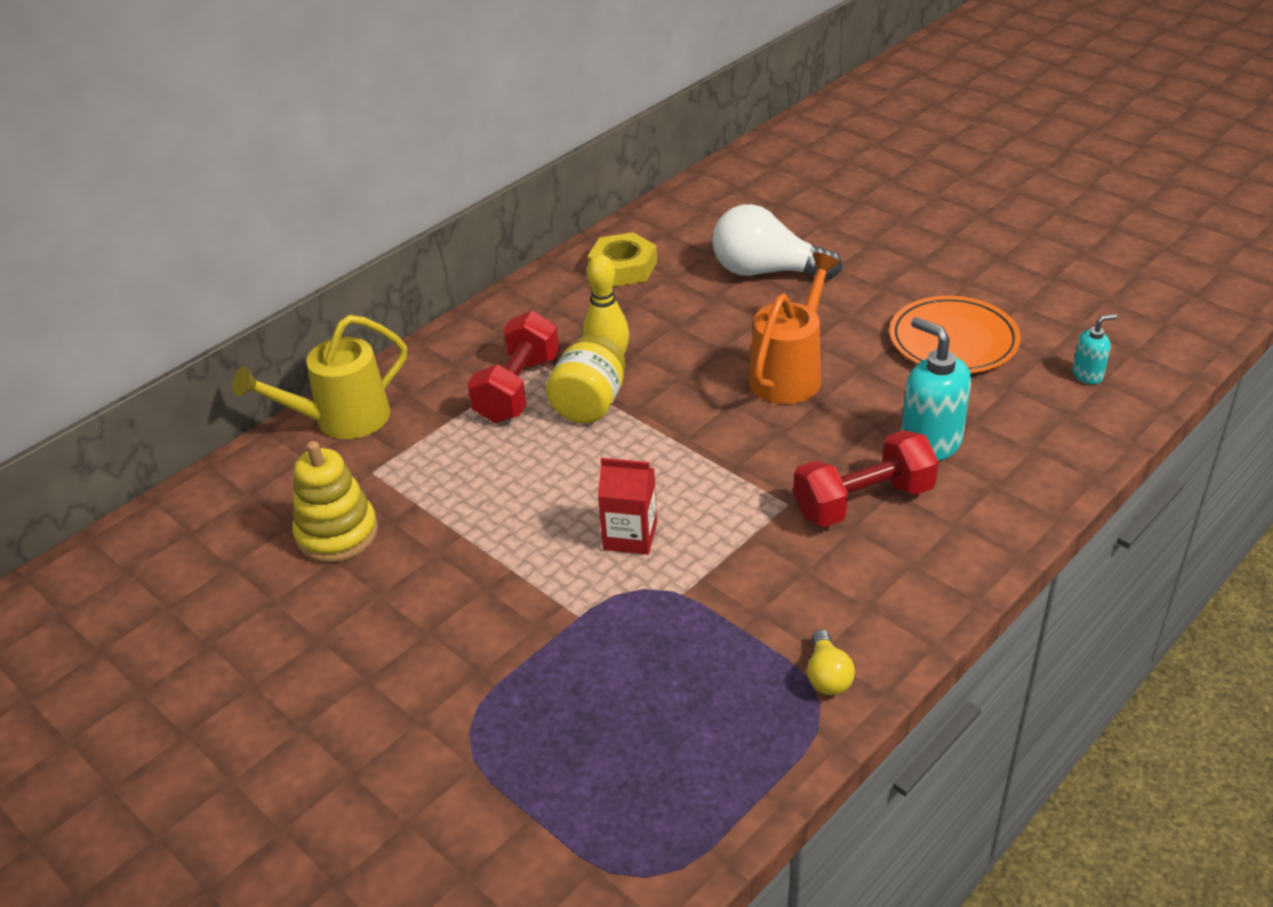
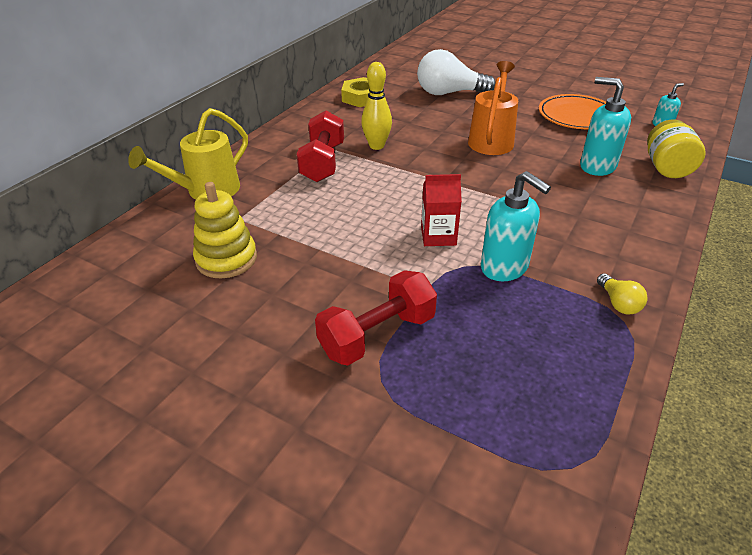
camera: 15 degrees left, 0 degrees up
yellow jar [546,335,626,424] -> yellow jar moved to [647,120,706,178]
red dumbbell [793,430,939,527] -> red dumbbell moved to [315,270,437,366]
none -> turquoise soap dispenser [481,171,551,281]

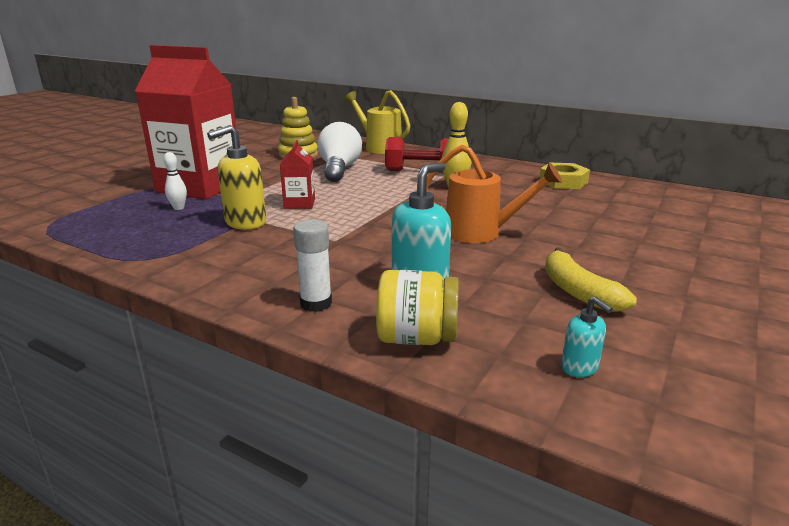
camera: 90 degrees right, 15 degrees down
red dumbbell [315,270,437,366] -> red carton [135,45,236,199]
white light bulb [417,49,495,95] -> white light bulb moved to [318,122,362,182]
turquoise soap dispenser [481,171,551,281] -> yellow soap dispenser [207,125,266,230]
orange plate [539,94,606,129] -> yellow banana [545,247,637,312]
yellow light bulb [597,273,647,315] -> none
none -> white bowling pin [164,152,187,210]
none -> white glue stick [293,219,332,312]

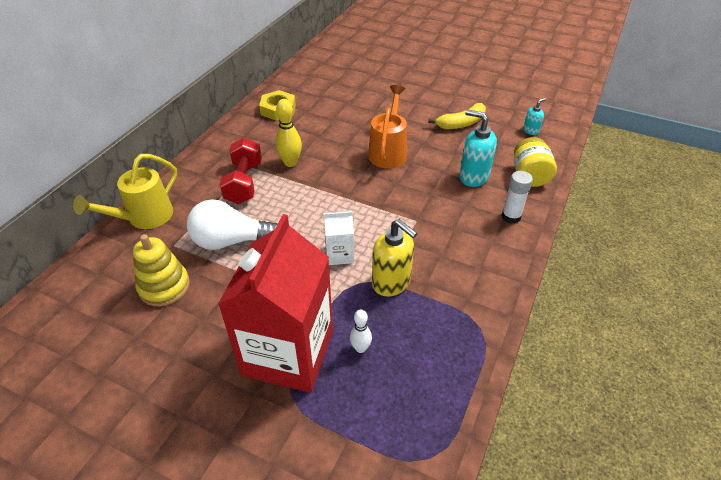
camera: 95 degrees left, 20 degrees up
red carton [280,140,315,209] -> white carton [324,211,354,265]

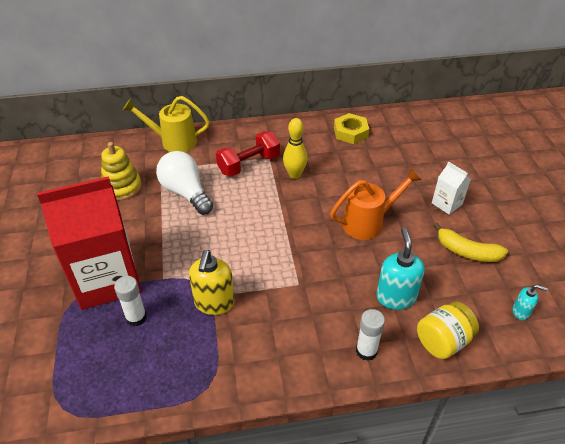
camera: 55 degrees right, 0 degrees up
white carton [324,211,354,265] -> white carton moved to [432,162,471,215]
white bowling pin [350,310,372,353] -> white glue stick [114,276,147,326]

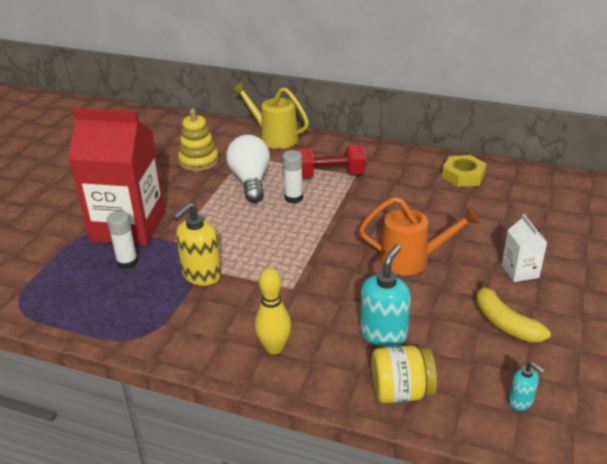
camera: 30 degrees right, 10 degrees down
yellow bowling pin [283,118,308,179] -> yellow bowling pin moved to [255,268,291,354]
white glue stick [356,309,385,361] -> white glue stick moved to [282,150,303,203]

